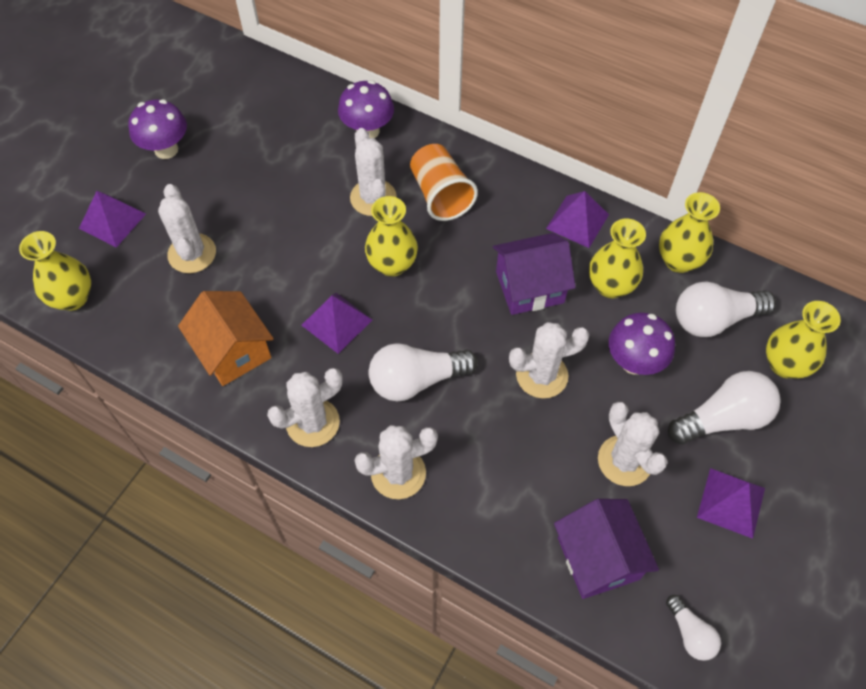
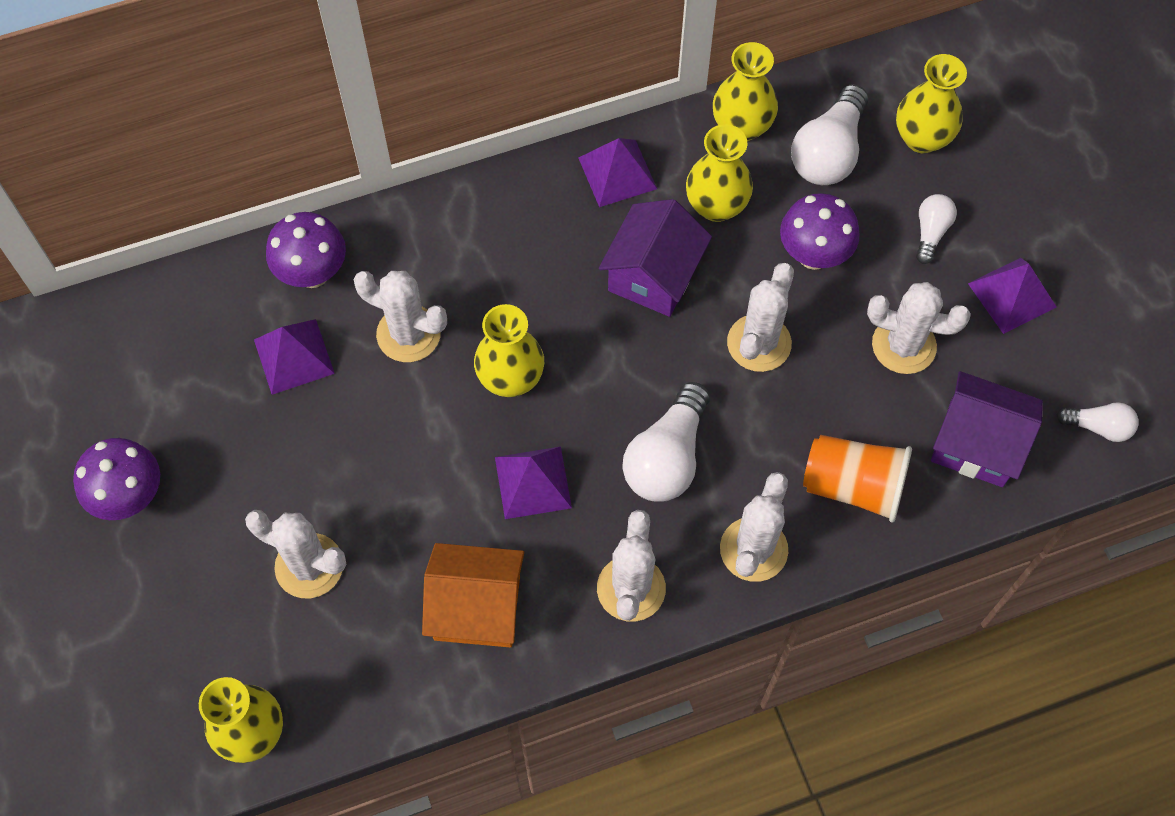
camera: 50 degrees left, 5 degrees up
purple pyramid [79,191,146,248] -> purple pyramid moved to [254,319,335,395]
orange cup [410,144,478,221] -> orange cup moved to [803,435,912,522]
white light bulb [668,371,781,445] -> white light bulb [916,194,957,264], size x0.55

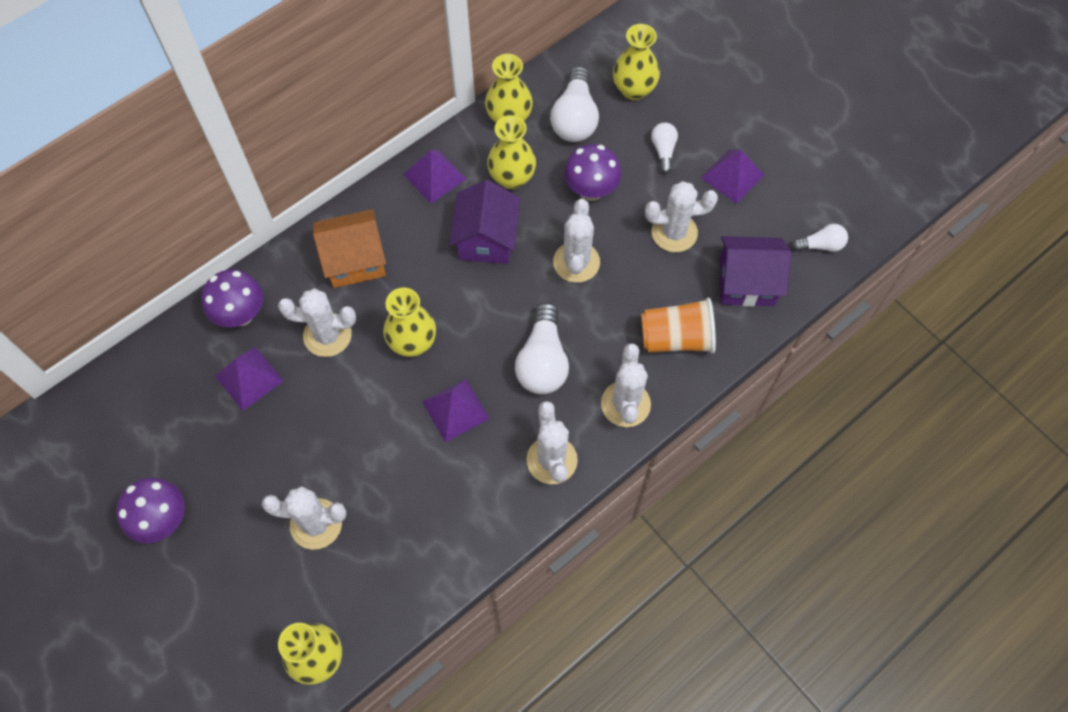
camera: 20 degrees left, 0 degrees up
orange house [422,543,524,647] -> orange house moved to [313,209,386,288]

